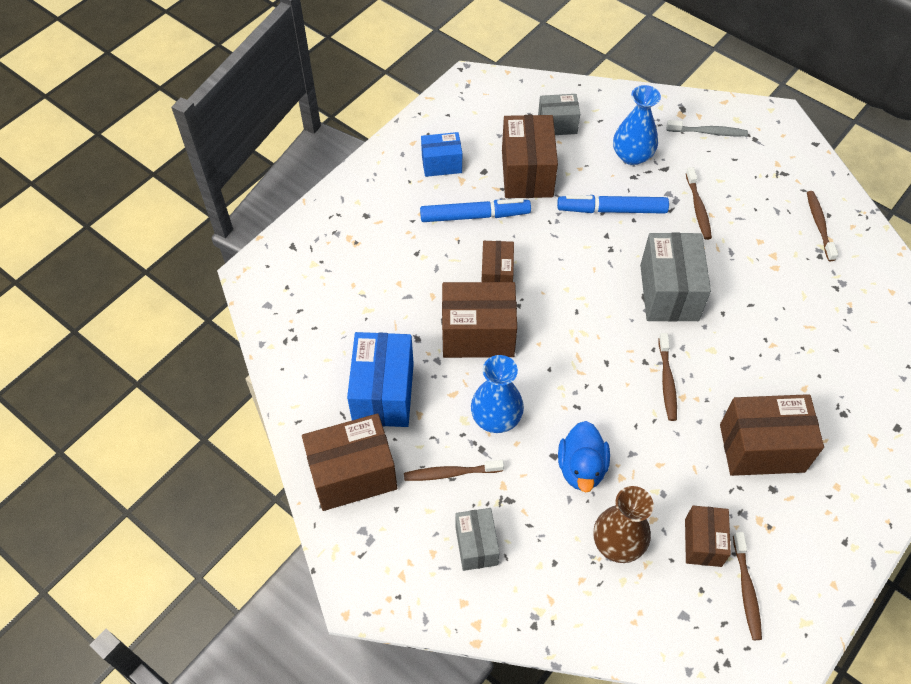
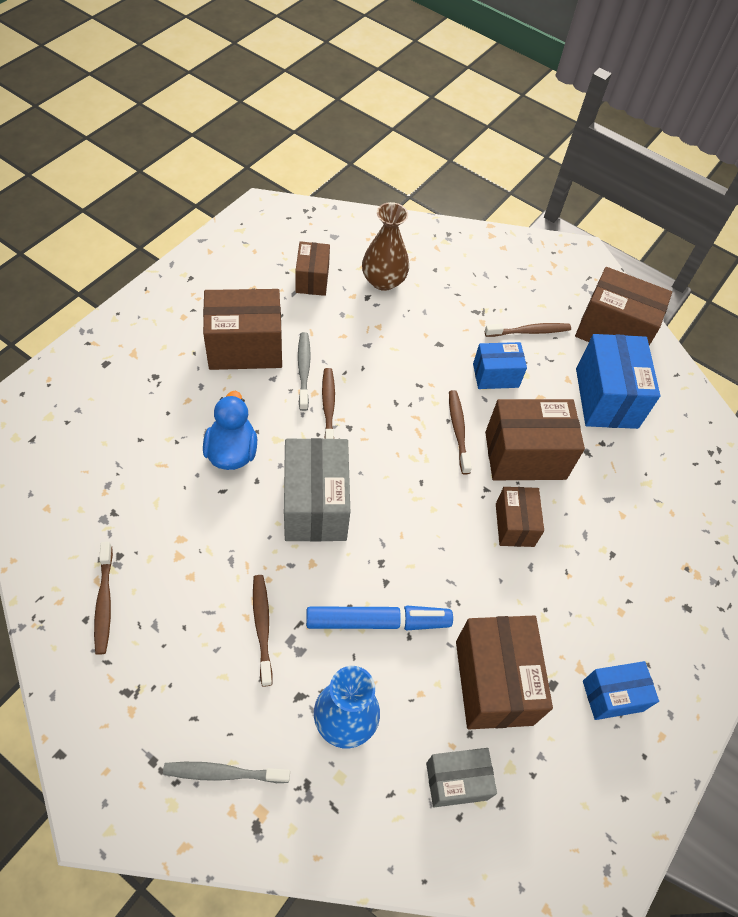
camera: 170 degrees right, 0 degrees up
brown box [302,414,397,511] -> brown box turned 45 degrees clockwise [575,267,672,345]
blue marker [420,198,531,222] -> none
grey box [455,508,500,571] -> none
blue vase [471,355,524,433] -> blue box [473,342,527,389]
blue duck [558,421,610,493] -> blue duck moved to [203,391,257,470]
brown toothbrush [733,532,762,640] -> brown toothbrush moved to [449,390,472,474]
none -> grey toothbrush [298,332,311,411]

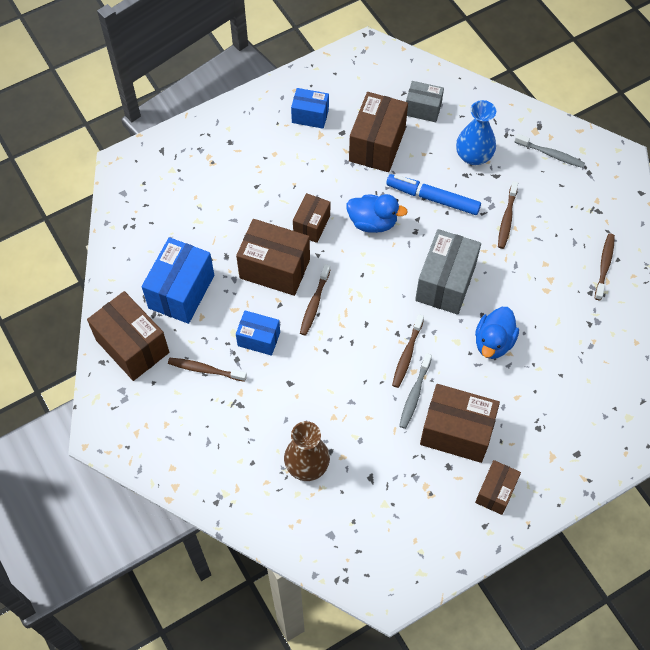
camera: 150 degrees left, 5 degrees up
brown box [295,241,330,296] -> brown box moved to [475,460,521,515]
none -> blue duck [346,194,408,233]

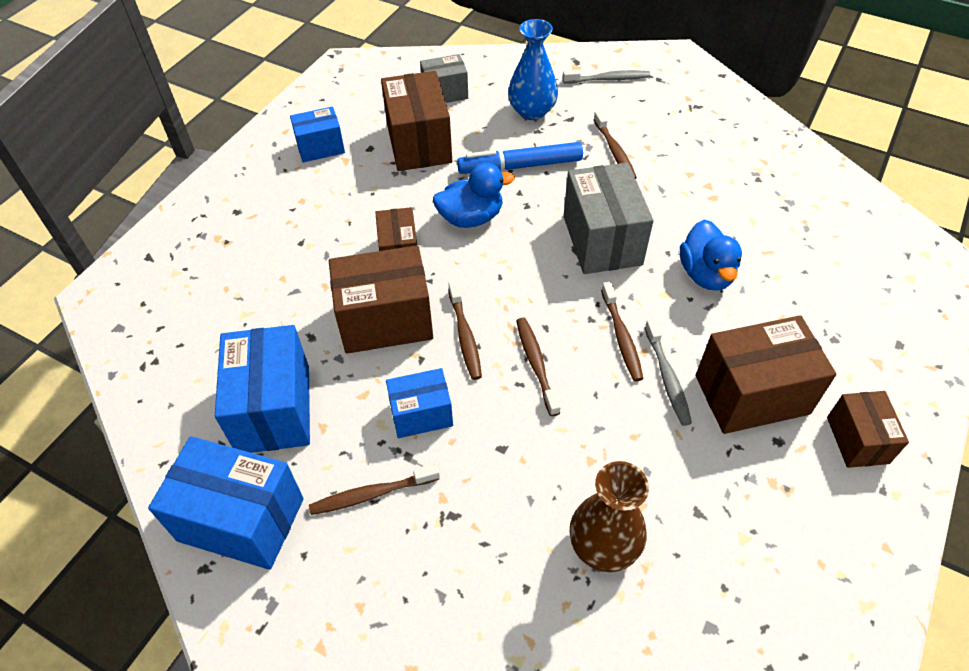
camera: 30 degrees left, 10 degrees down
brown box [87,291,169,381] -> blue box [148,436,304,570]
brown toothbrush [595,233,615,300] -> brown toothbrush moved to [516,317,560,416]

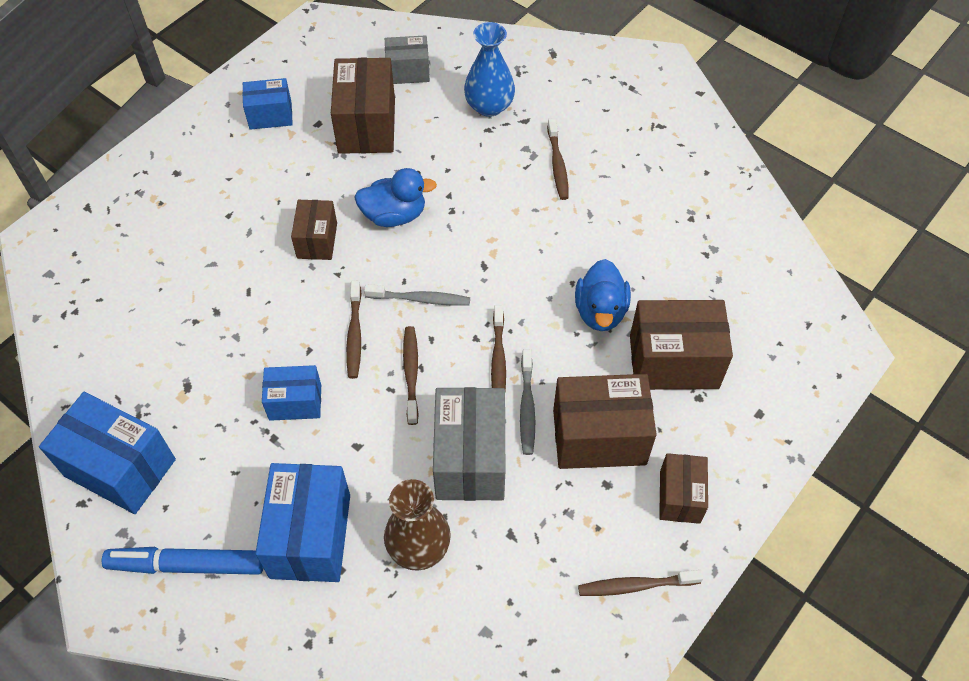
camera: 10 degrees right, 5 degrees up
blue box [215,325,310,453] -> blue box moved to [255,463,350,582]
brown toothbrush [309,464,440,515] -> brown toothbrush moved to [578,570,703,596]
brown box [329,245,433,354] -> brown box moved to [630,300,733,390]
blue marker [457,142,583,174] -> blue marker moved to [102,547,263,575]
grey toothbrush [563,70,650,83] -> grey toothbrush moved to [364,284,470,306]
grey box [563,163,653,274] -> grey box moved to [433,387,505,501]

